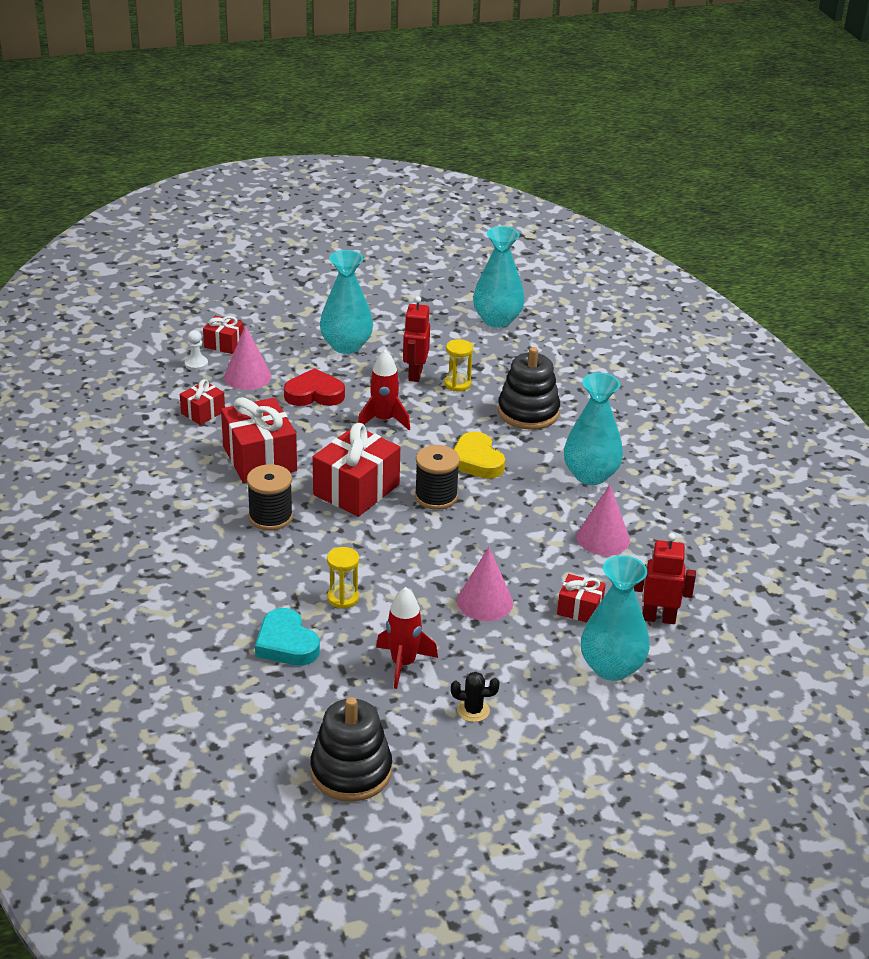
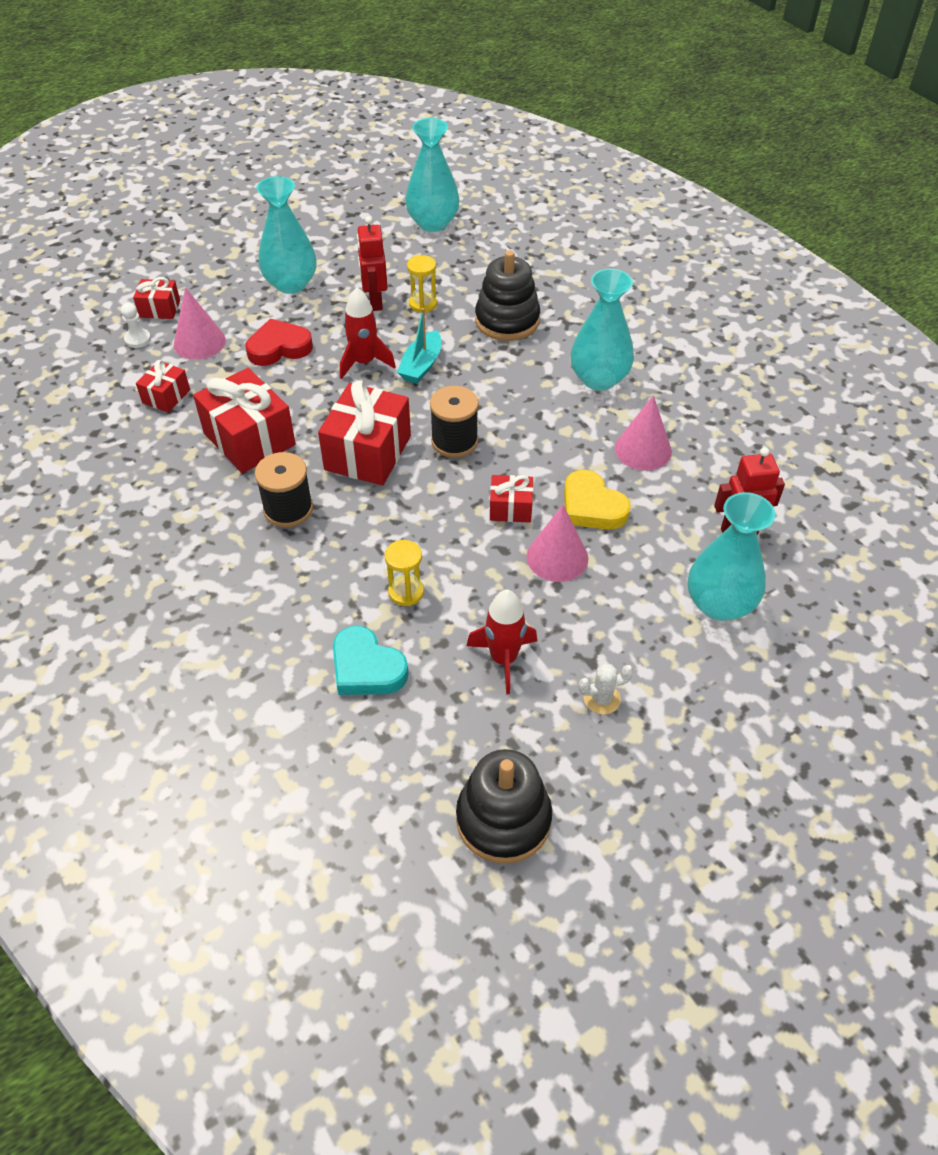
camera: 15 degrees left, 15 degrees up
black cactus [451,672,499,722] -> white cactus [579,663,634,715]
yellow heart [454,431,505,479] -> yellow heart moved to [564,470,631,530]
red gift [557,574,606,622] -> red gift moved to [490,475,533,523]
none -> turquoise boat [397,308,441,384]

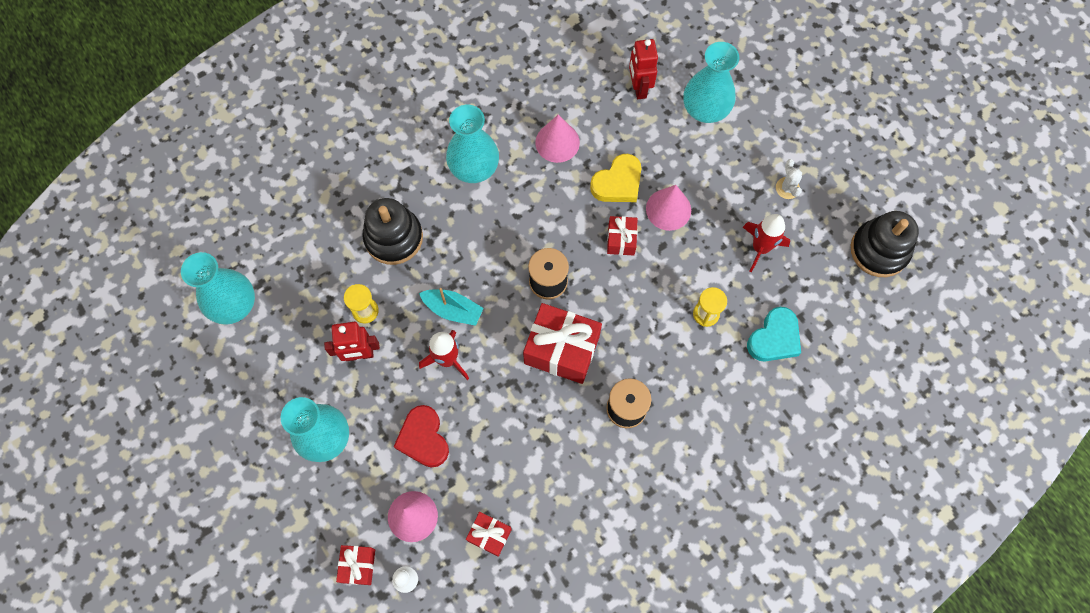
camera: 90 degrees left, 20 degrees up
red gift [193,368,296,473] -> none

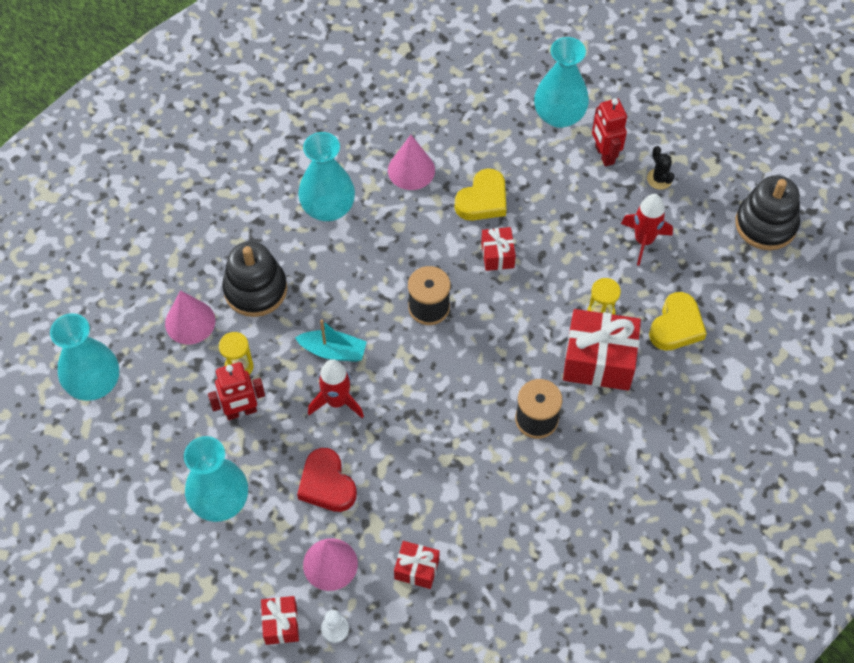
camera: 10 degrees left, 10 degrees down
red gift [523,303,602,384] -> red gift moved to [563,309,641,390]
red robot [629,39,658,99] -> red robot moved to [592,98,627,167]
pink cone [646,185,691,231] -> pink cone moved to [165,290,215,345]
turquoise heart [747,307,801,361] -> yellow heart [649,292,707,351]
white cactus [776,159,802,199] -> black cactus [647,146,675,190]

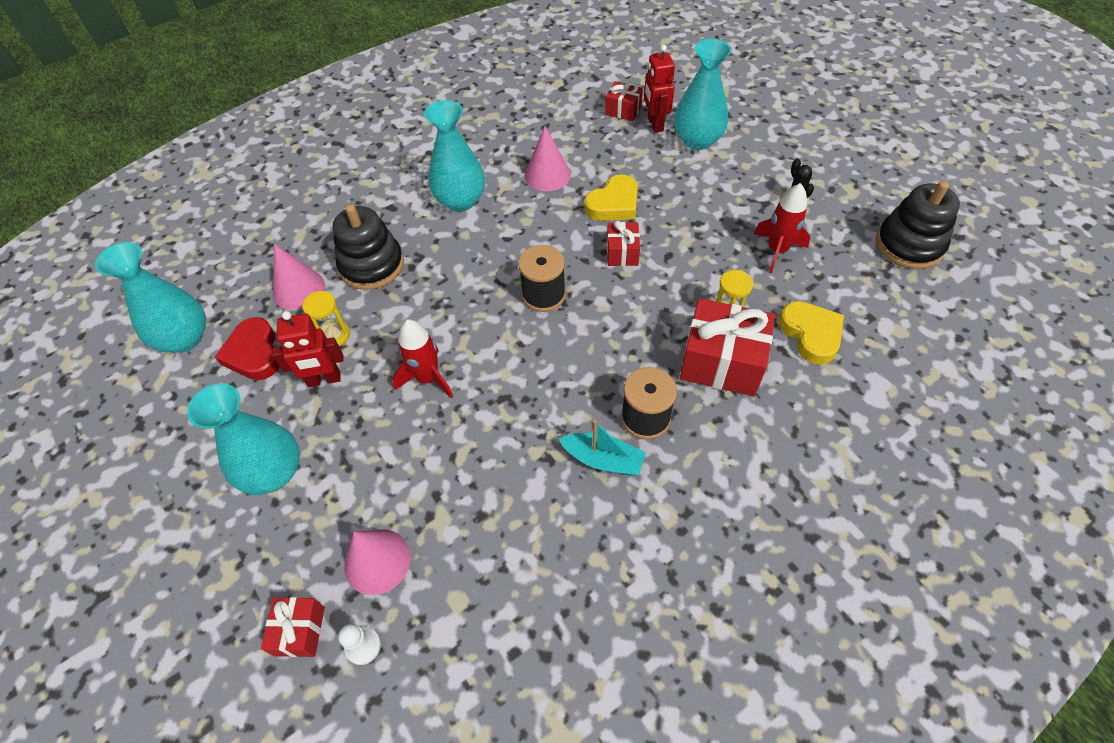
camera: 10 degrees right, 5 degrees down
turquoise boat [295,320,367,362] -> turquoise boat moved to [559,420,646,476]
red heart [297,448,357,512] -> red heart moved to [215,317,280,380]
red gift [394,541,439,589] -> red gift moved to [605,82,643,121]
red robot [592,98,627,167] -> red robot moved to [644,45,675,133]
yellow heart [649,292,707,351] -> yellow heart turned 60 degrees counterclockwise [779,301,844,365]

